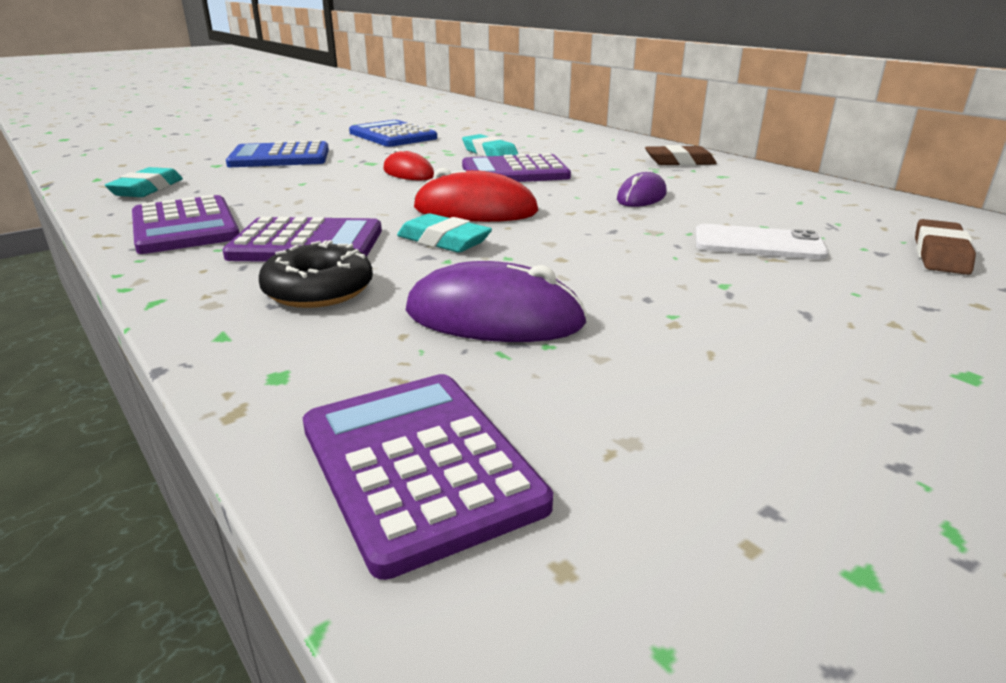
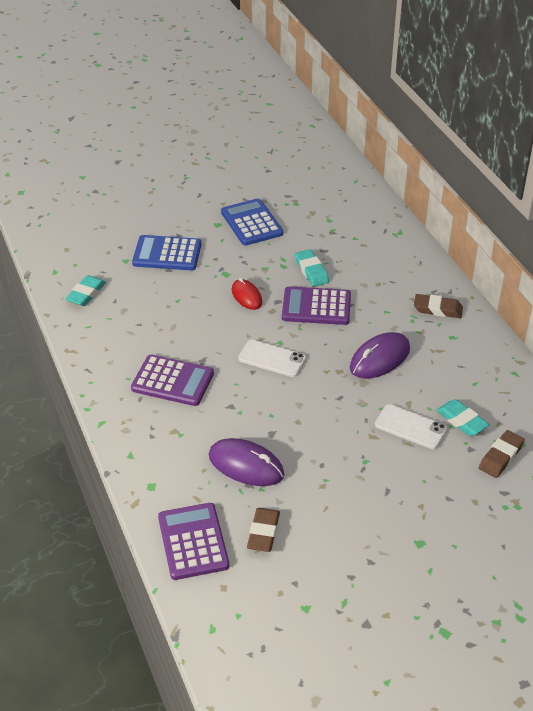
camera: 15 degrees right, 15 degrees up
purple calculator [132,195,239,254] -> none
black donut [259,240,373,308] -> none
turquoise eraser [397,213,492,253] -> turquoise eraser moved to [436,399,489,436]
red mouse [414,168,538,222] -> white phone [238,340,306,377]
purple mouse [617,172,667,207] -> purple mouse [350,332,410,379], size x1.56
none -> brown eraser [247,508,280,552]

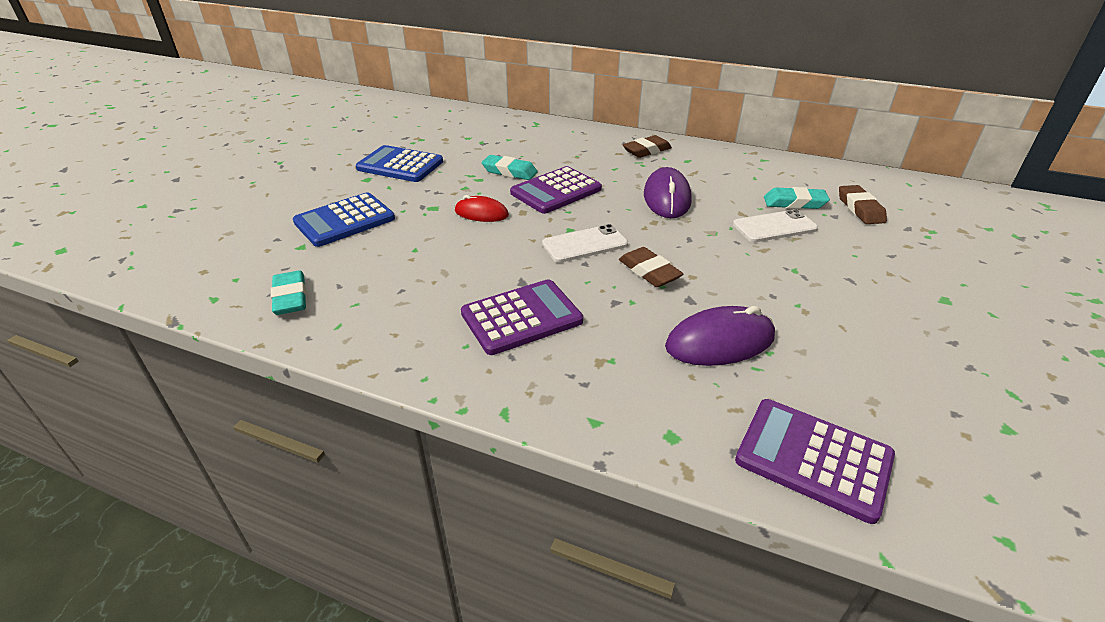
camera: 45 degrees left, 5 degrees down
brown eraser [247,508,280,552] -> brown eraser moved to [619,247,684,287]

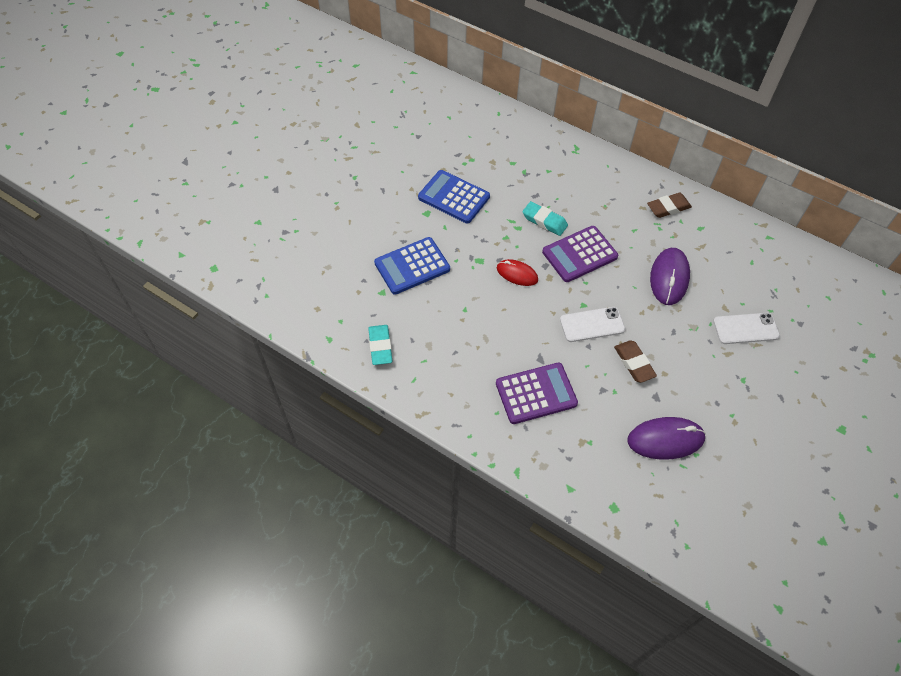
camera: 10 degrees right, 20 degrees up
purple calculator [735,399,895,524] -> none
turquoise eraser [764,187,830,209] -> none
brown eraser [839,185,887,224] -> none

